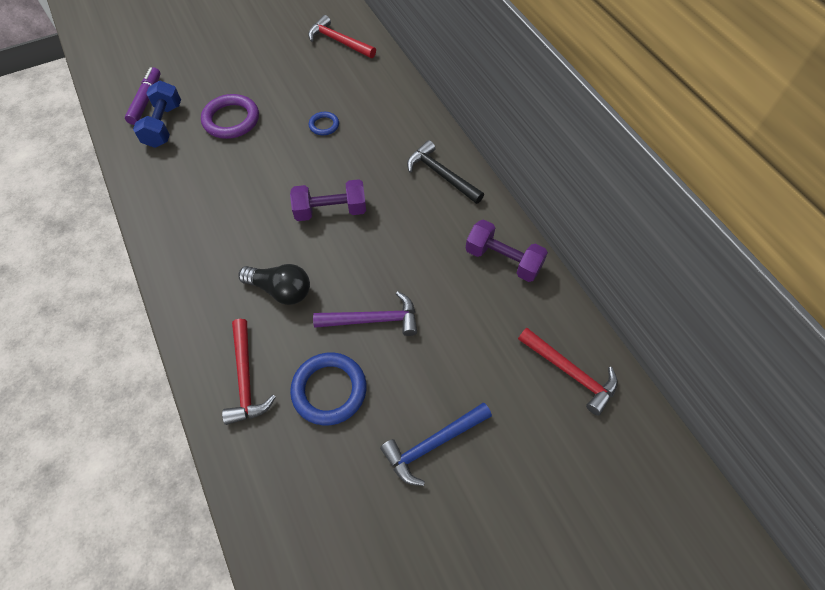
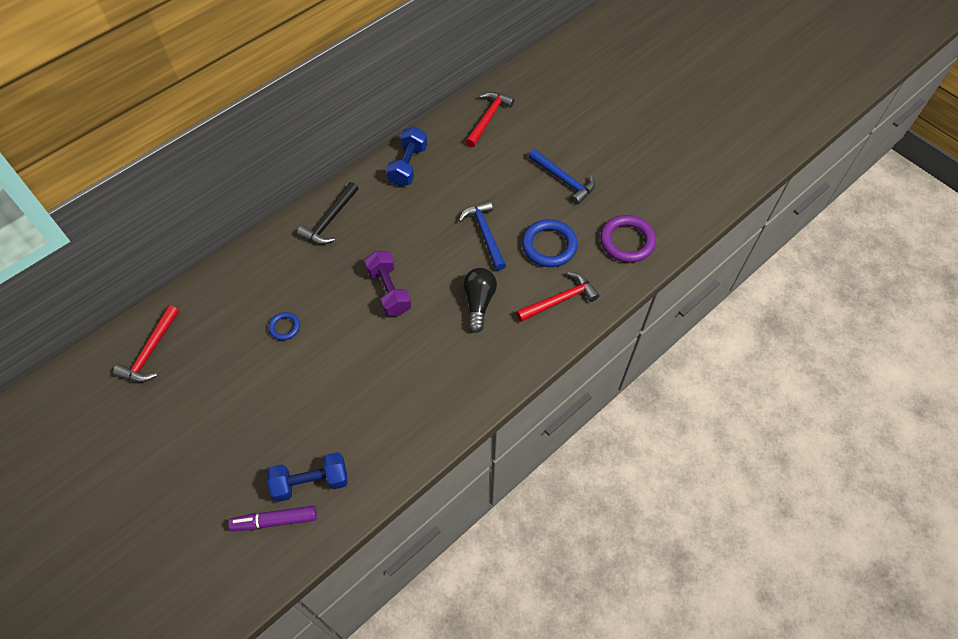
camera: 105 degrees left, 0 degrees up
purple ring [201,94,259,139] -> purple ring moved to [600,215,656,263]
purple hammer [313,291,417,336] -> blue hammer [459,200,506,271]
purple dumbbell [466,219,548,282] -> blue dumbbell [386,127,427,186]

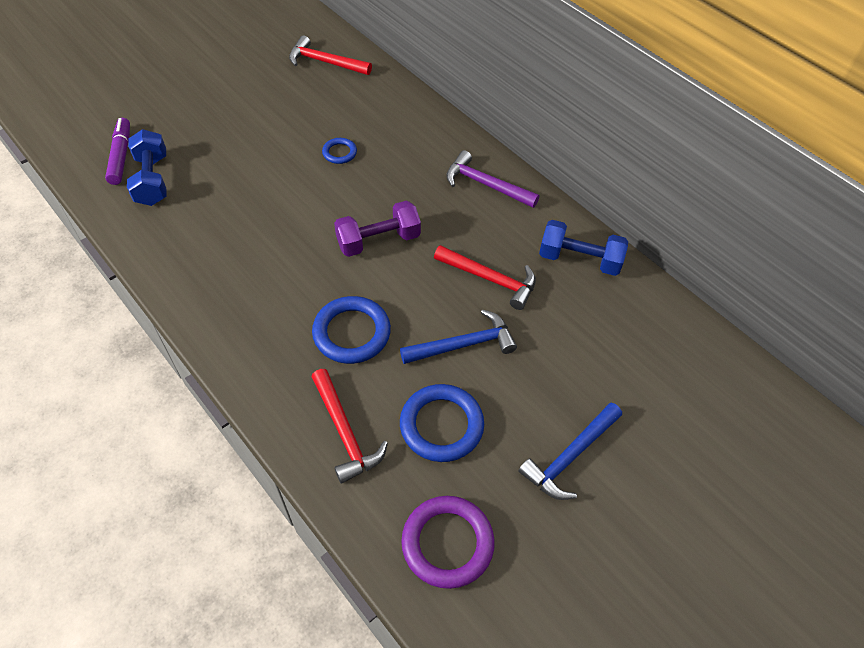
camera: 90 degrees right, 5 degrees down
black hammer [297,182,359,244] -> purple hammer [446,150,539,208]
black light bulb [463,268,497,333] -> blue ring [312,296,391,364]
red hammer [465,92,515,147] -> red hammer moved to [434,245,536,310]

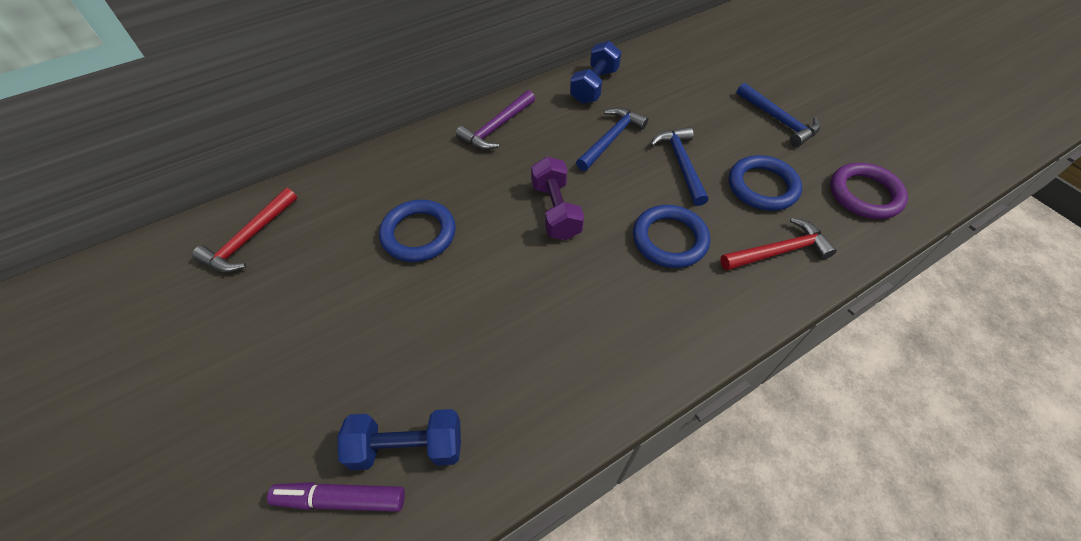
camera: 80 degrees left, 0 degrees up
blue ring [322,138,357,164] -> blue ring [379,200,456,262], size x1.88
red hammer [434,245,536,310] -> blue hammer [576,107,648,171]

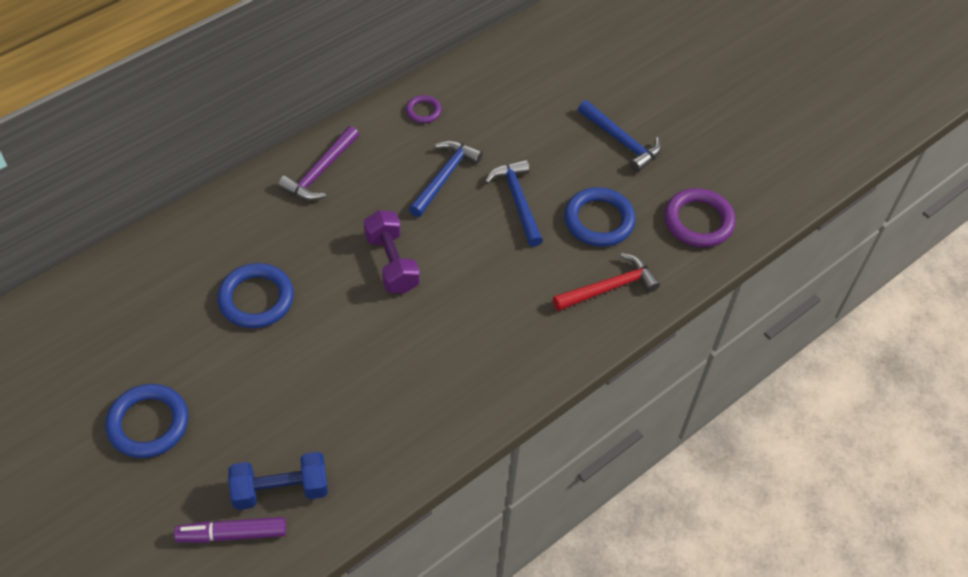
camera: 10 degrees left, 0 degrees up
red hammer [192,188,297,272] -> none
blue dumbbell [570,41,621,104] -> purple ring [406,95,442,123]
blue ring [633,205,710,268] -> blue ring moved to [106,384,189,458]

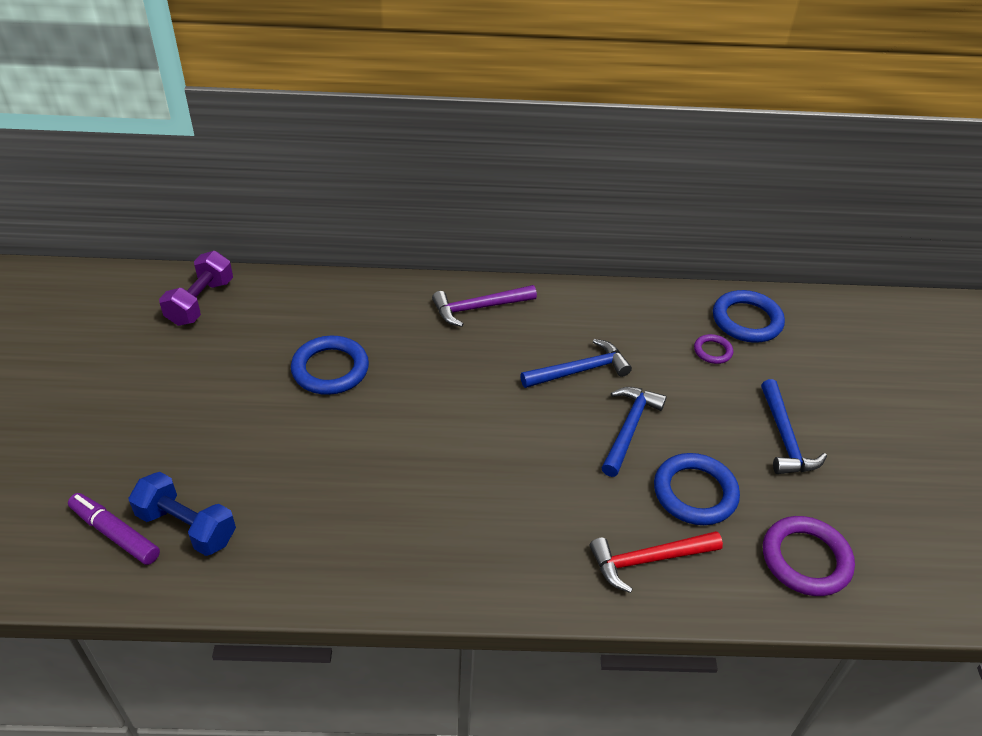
camera: 40 degrees right, 10 degrees down
blue ring [106,384,189,458] -> blue ring moved to [713,290,785,343]
purple dumbbell [363,210,420,294] -> purple dumbbell moved to [159,251,233,326]
purple ring [406,95,442,123] -> purple ring moved to [694,334,733,364]
red hammer [553,253,660,311] -> red hammer turned 150 degrees clockwise [590,531,723,593]

